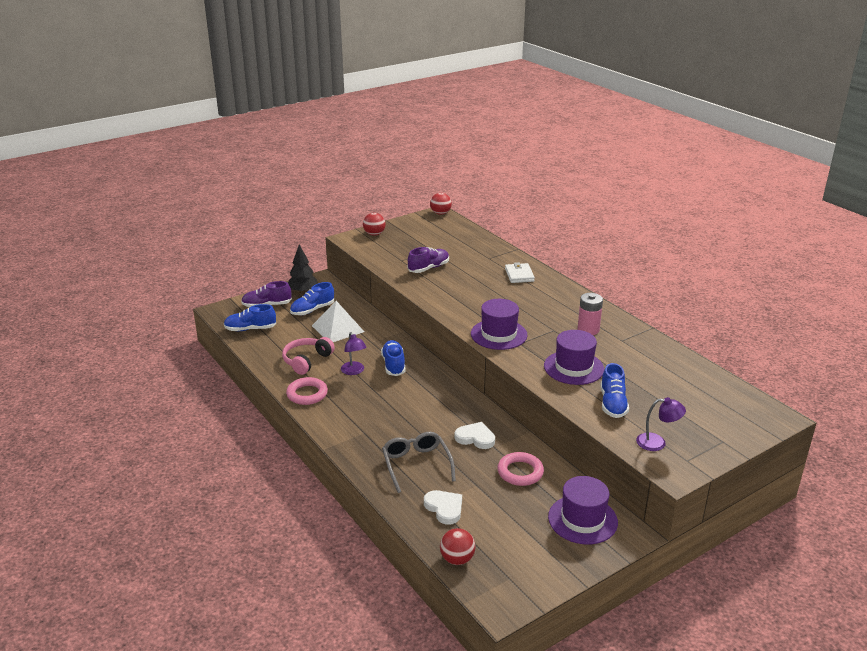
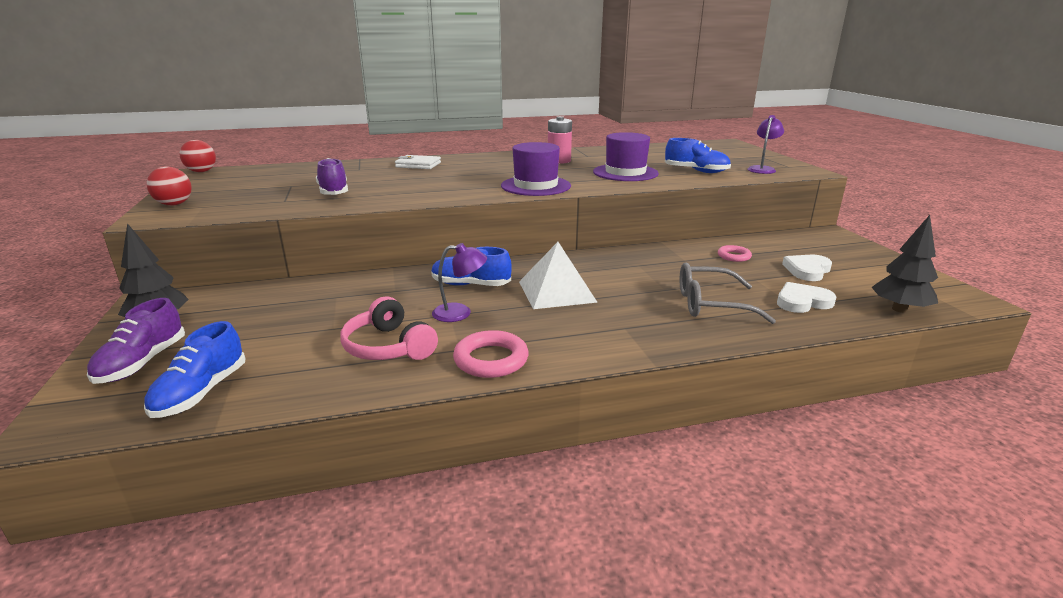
camera: 70 degrees left, 5 degrees down
blue shoe [290,282,334,315] -> none
white pyramid [312,301,364,342] -> white pyramid moved to [519,242,598,309]
red ball [440,528,475,565] -> black tree [871,215,938,313]
white heart [455,422,495,449] -> white heart moved to [782,255,832,281]
pink ring [497,452,544,486] -> pink ring [718,245,752,262], size x0.62
purple hat [548,476,618,545] -> none

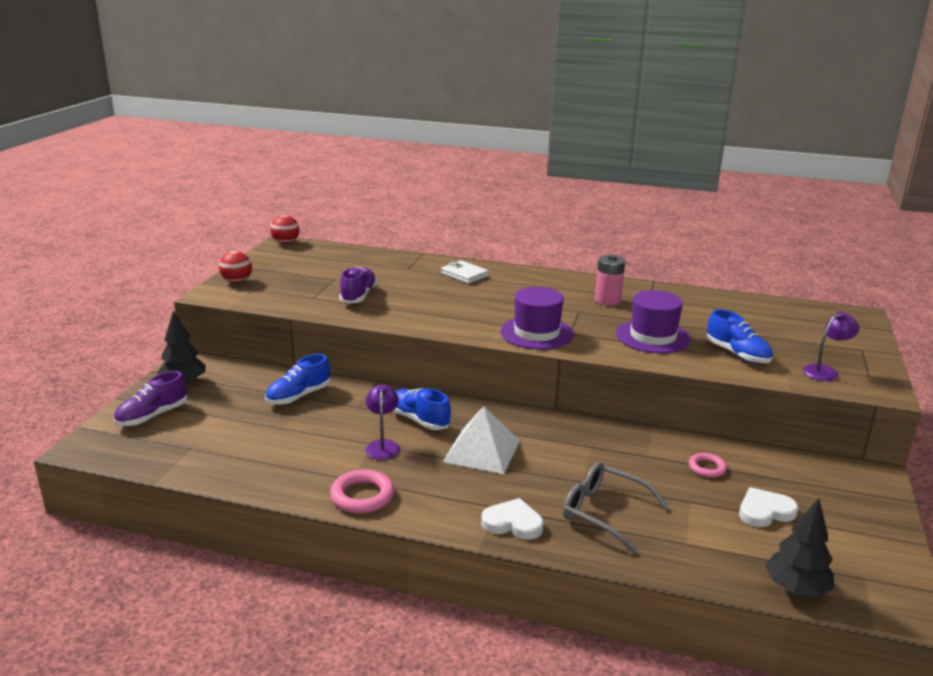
camera: 30 degrees right, 0 degrees up
blue shoe [144,321,245,418] -> blue shoe moved to [265,354,331,405]
pink headphones [340,296,438,360] -> none
purple lamp [432,243,487,322] -> purple lamp turned 120 degrees counterclockwise [365,384,400,460]
white heart [777,282,836,313] -> white heart moved to [481,498,543,540]

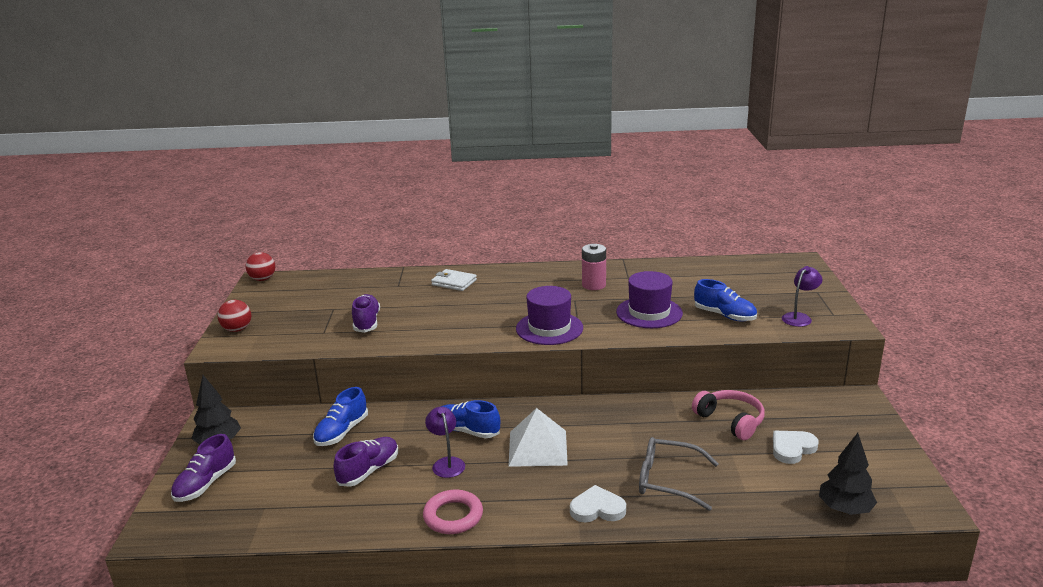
camera: 15 degrees left, 0 degrees up
pink ring [689,453,727,478] -> pink headphones [692,390,765,440]
none -> purple shoe [334,437,398,487]

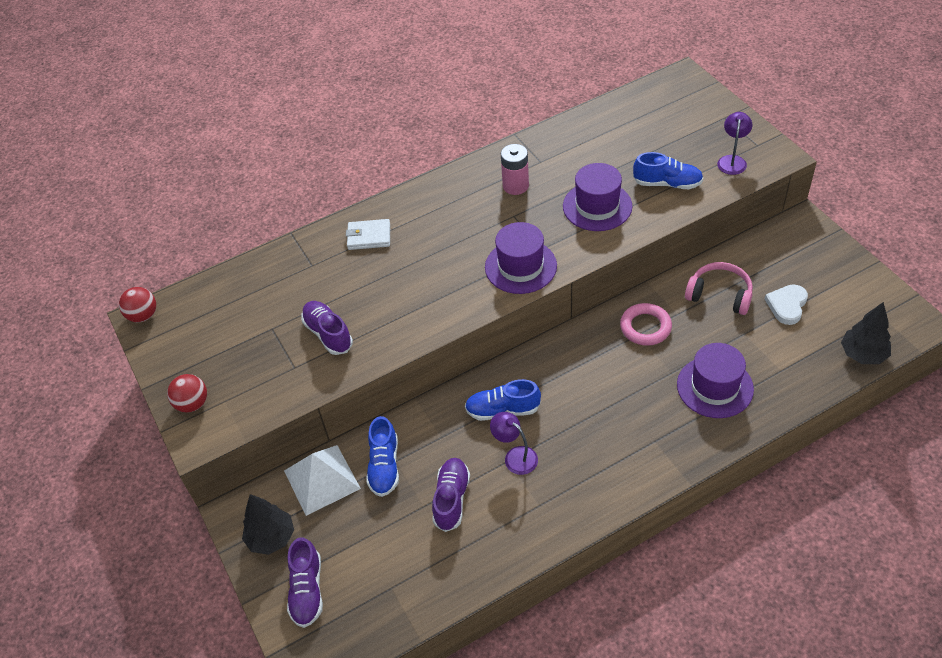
camera: 25 degrees left, 25 degrees up
pink ring [423,490,483,534] -> pink ring moved to [620,303,672,346]
white pyramid [508,408,568,467] -> white pyramid moved to [284,445,361,516]
white heart [570,485,626,523] -> none
grey glasses [639,437,719,511] -> purple hat [677,343,754,418]

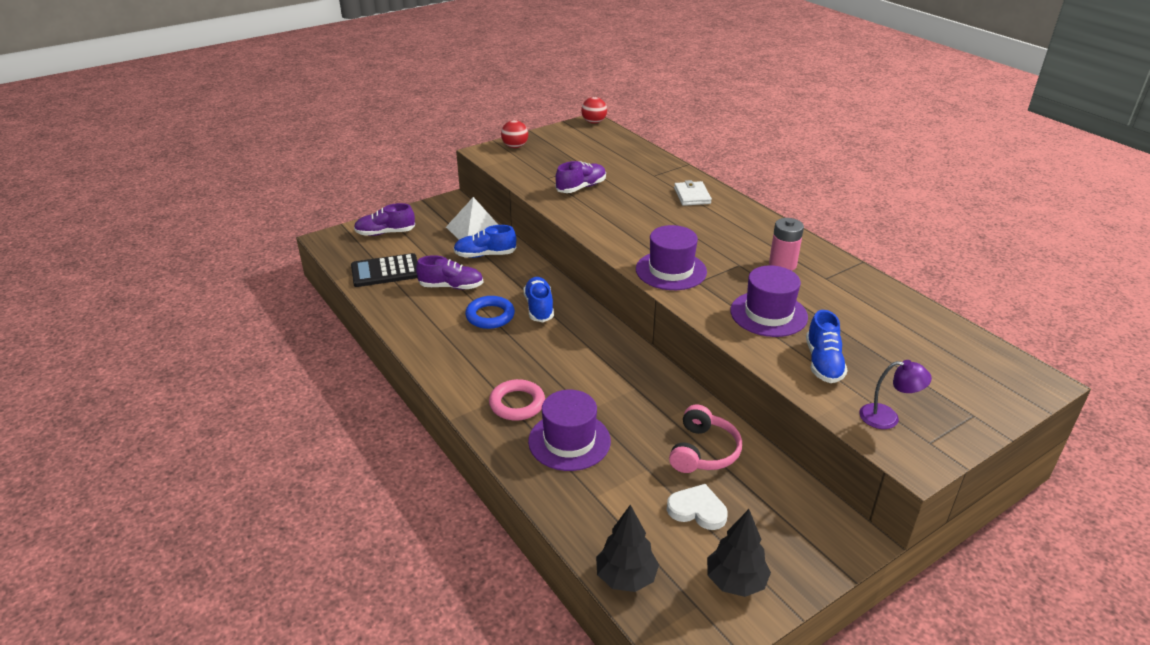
camera: 80 degrees right, 15 degrees down
black tree [242,494,294,555] -> black tree moved to [707,509,771,597]
purple lamp [490,412,538,475] -> blue ring [465,296,515,329]
pink ring [620,303,672,346] -> pink ring moved to [489,379,545,421]
none -> black calculator [351,253,418,287]

